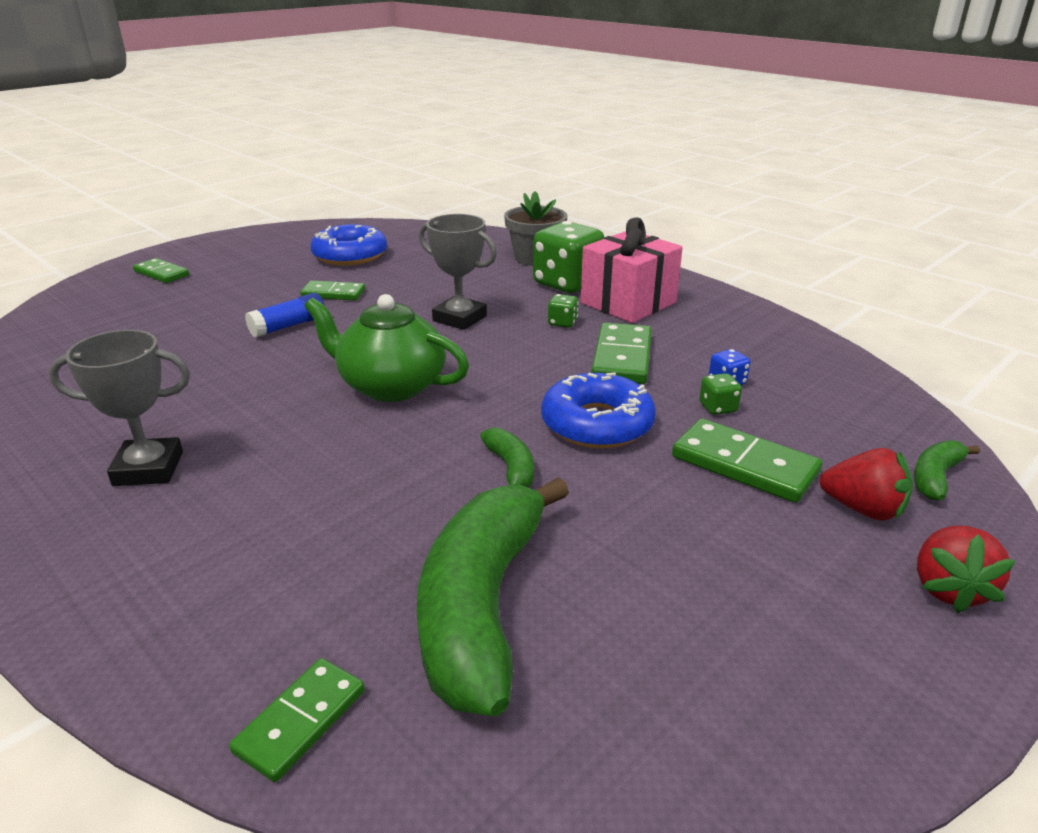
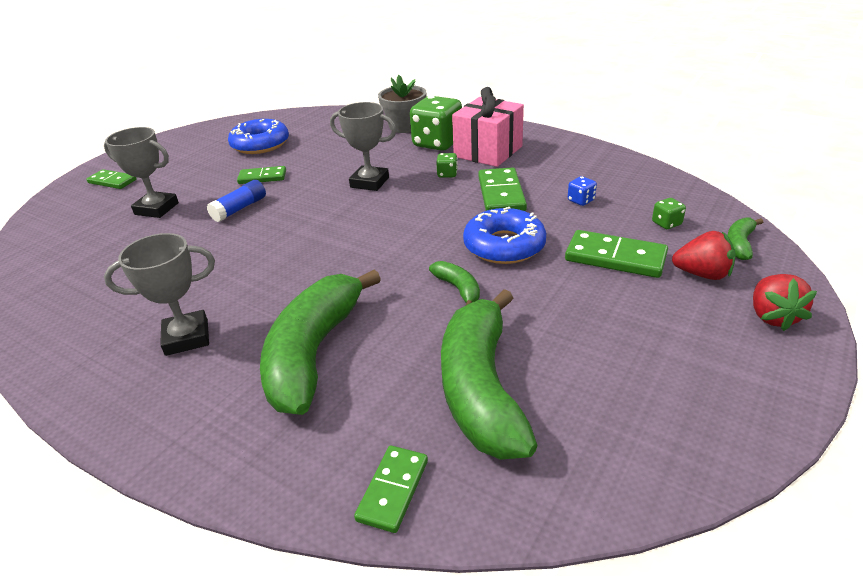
camera: 10 degrees left, 5 degrees up
green teapot [304,294,469,402] -> none
green dice [699,373,742,415] -> green dice moved to [652,198,686,229]
none -> grey trophy [104,127,179,218]
none -> green banana [260,269,381,415]

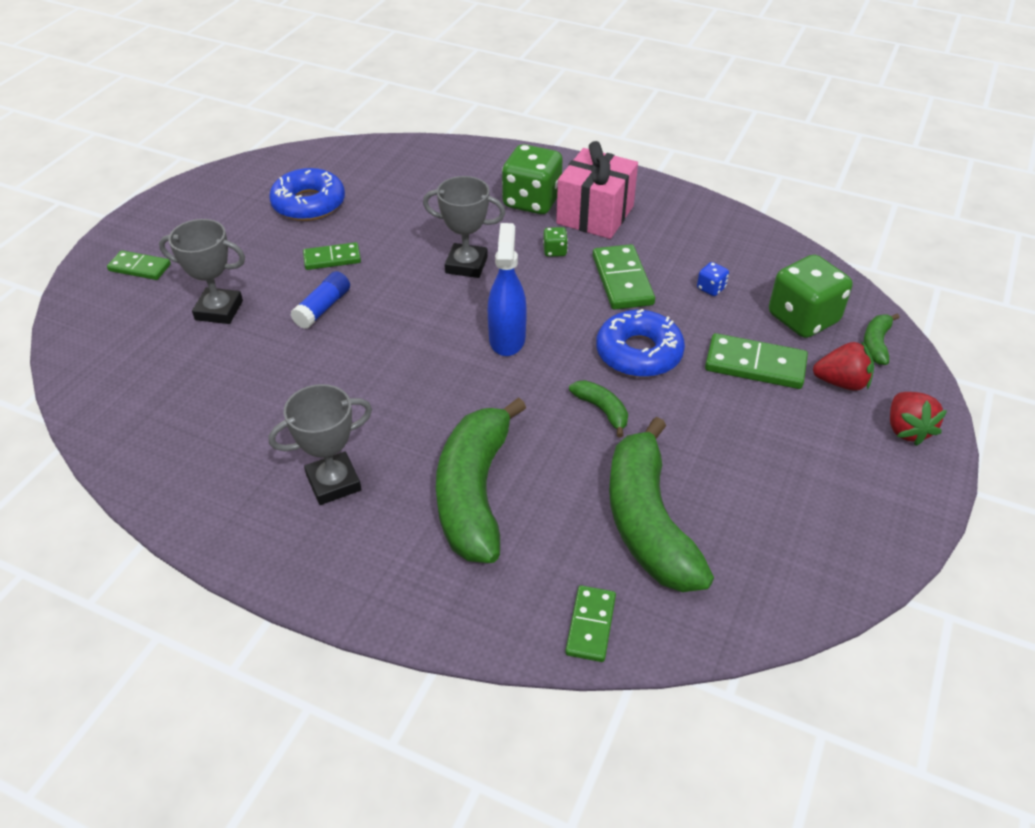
camera: 10 degrees left, 10 degrees up
grey flower pot [378,75,427,133] -> none
green dice [652,198,686,229] -> green dice [769,255,852,338], size x2.34
none -> blue spray bottle [488,223,527,356]

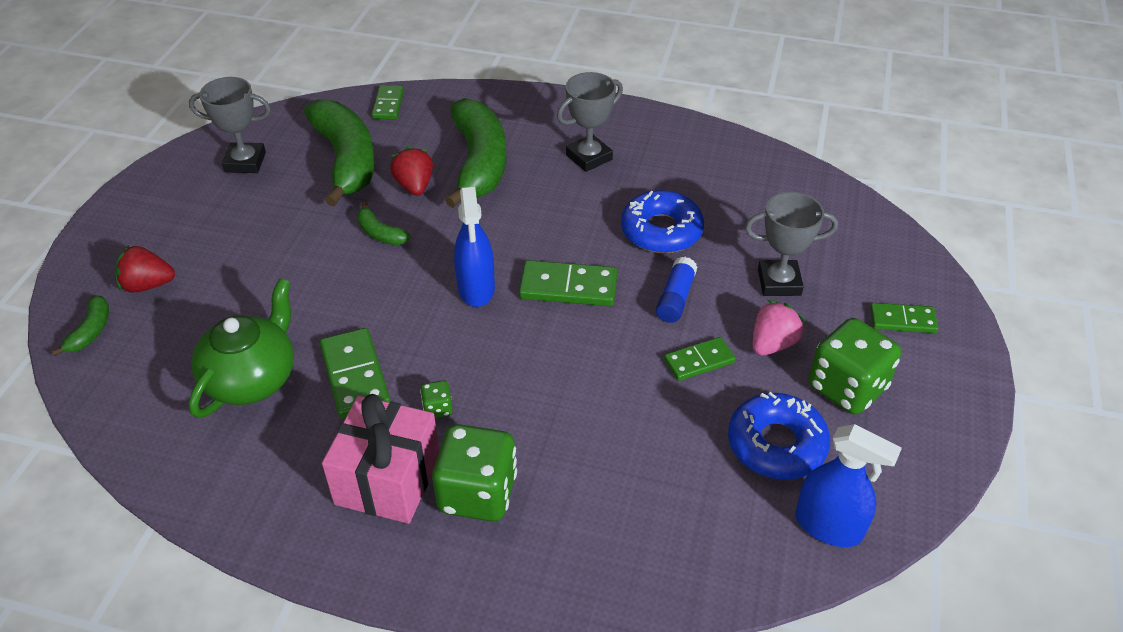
camera: 170 degrees right, 0 degrees up
grey trophy [423,176,506,278] -> grey trophy moved to [189,77,271,173]
blue donut [596,309,685,377] -> blue donut moved to [621,190,704,253]
blue dice [697,262,729,296] -> green teapot [189,278,294,418]
green domino [705,333,808,389] -> green domino moved to [519,260,617,306]
green dice [769,255,852,338] -> green dice moved to [808,318,901,415]
red strawberry [890,392,947,446] -> red strawberry moved to [390,146,433,196]
none -> pink strawberry [753,300,805,356]
none -> blue spray bottle [795,424,902,547]

